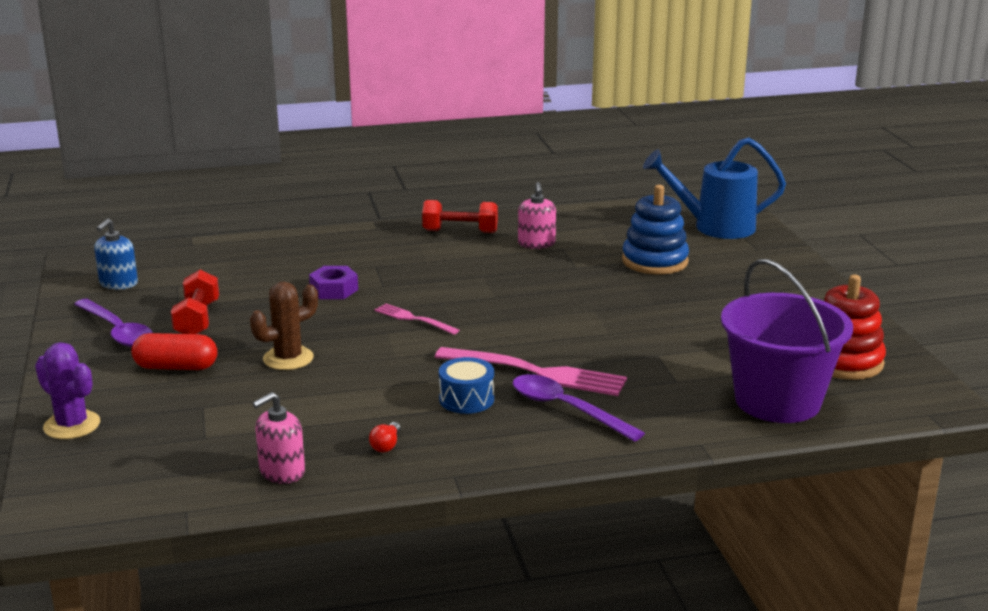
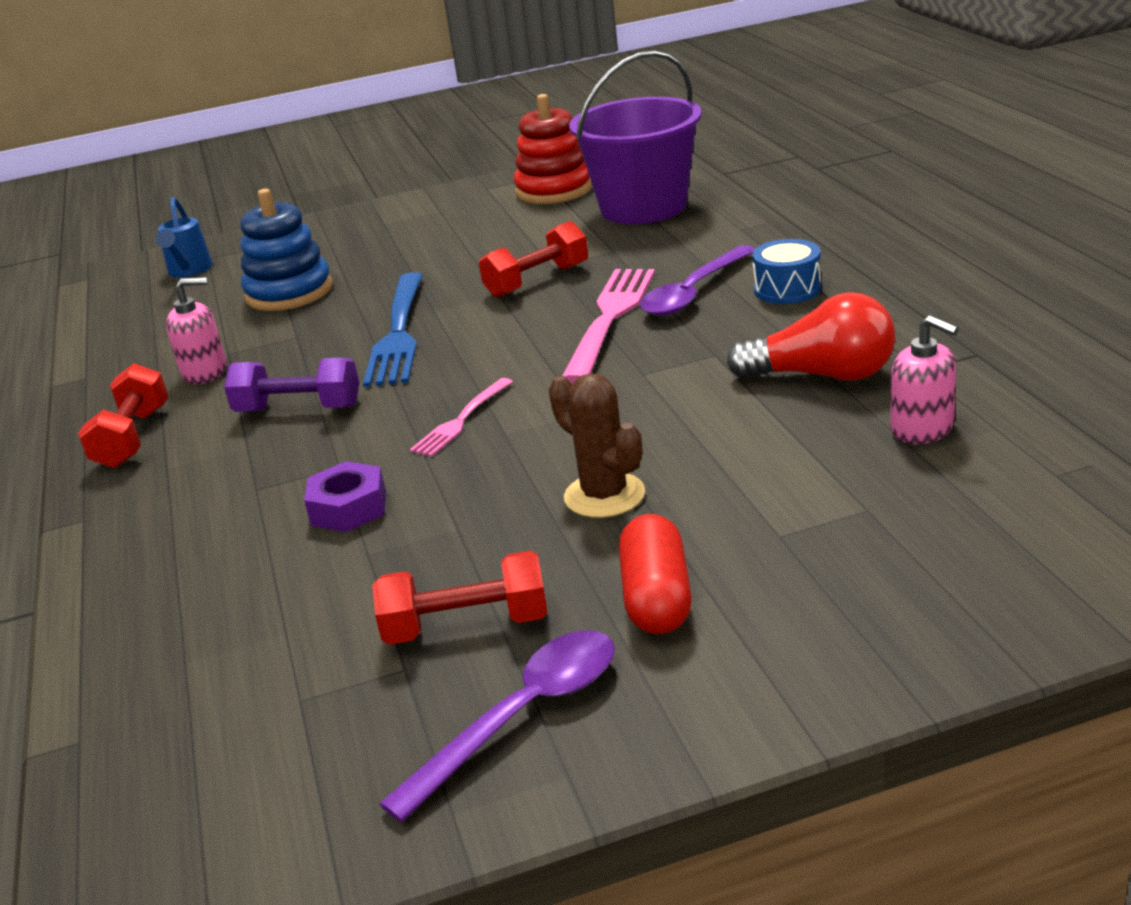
camera: 90 degrees left, 5 degrees up
purple cactus [35,342,100,439] -> none
blue soap dispenser [94,219,138,290] -> none
red light bulb [369,422,400,452] -> red light bulb [727,292,896,381], size x2.40
blue drum [439,357,494,414] -> blue drum moved to [752,239,821,304]
blue watering can [643,138,786,239] -> blue watering can [156,197,213,278], size x0.57
none -> purple dumbbell [224,358,359,412]
none -> blue fork [363,272,423,387]
none -> red dumbbell [479,221,588,298]

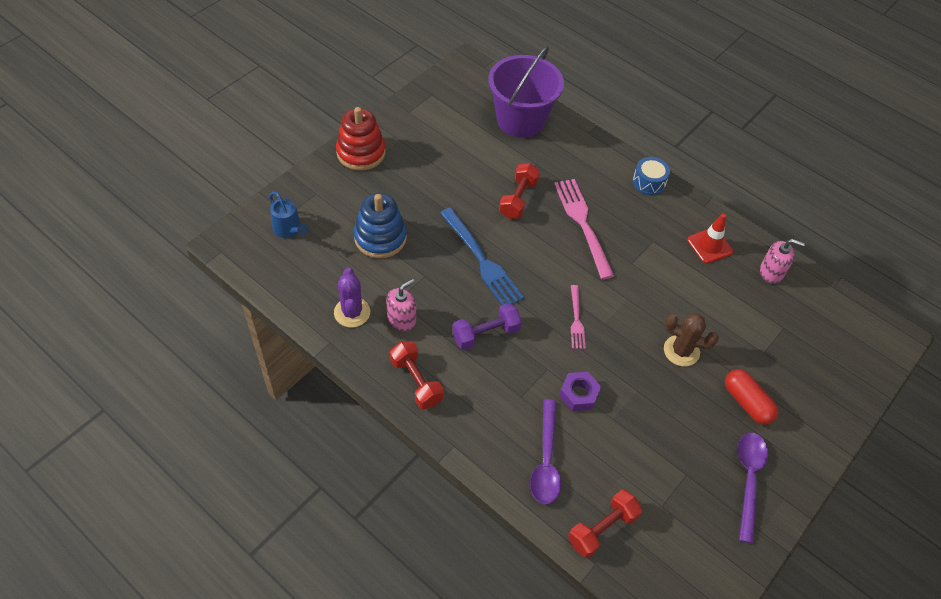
camera: 40 degrees left, 25 degrees up
red dumbbell [372,550,548,645] -> red dumbbell moved to [568,490,642,558]
red stacking toy [514,94,593,204] -> red stacking toy moved to [336,107,386,171]
purple spoon [640,245,755,316] -> purple spoon moved to [530,399,561,504]
red light bulb [727,292,896,381] -> red traffic cone [687,214,733,264]
none -> purple cactus [334,268,370,327]

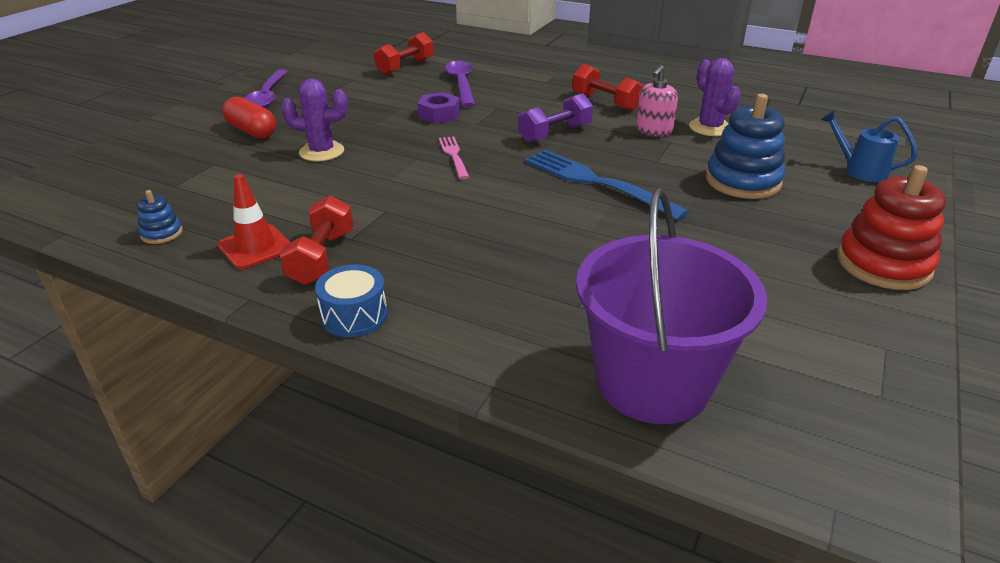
camera: 170 degrees right, 20 degrees down
red dumbbell [499,163,540,219] -> red dumbbell moved to [279,195,353,285]
pink fork [554,179,614,279] -> none
brown cactus [664,314,719,367] -> purple cactus [281,79,348,161]
pink soap dispenser [760,239,805,284] -> blue stacking toy [137,190,183,244]

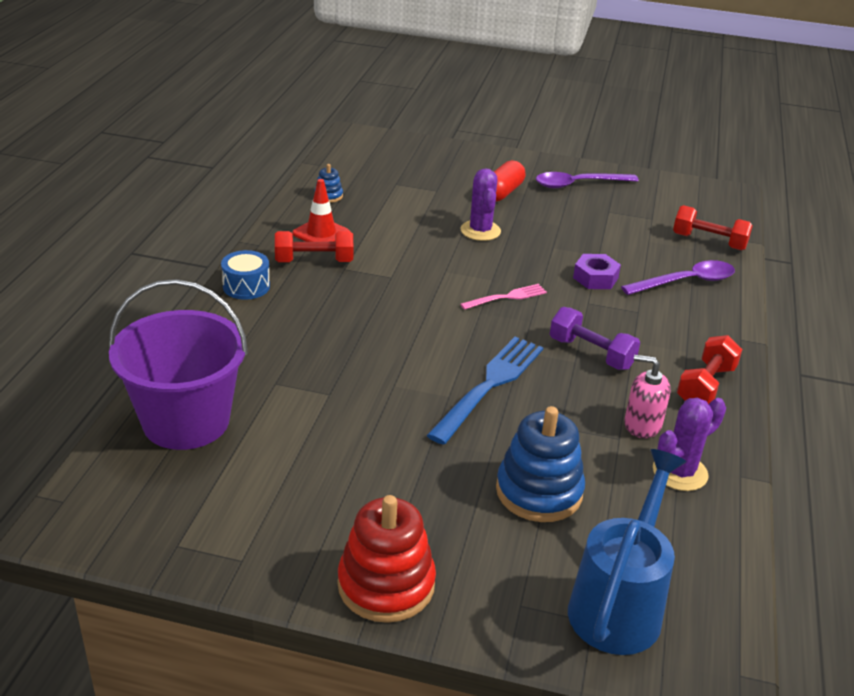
camera: 75 degrees right, 0 degrees up
blue watering can [820,110,918,182] -> blue watering can [568,449,686,655], size x1.75

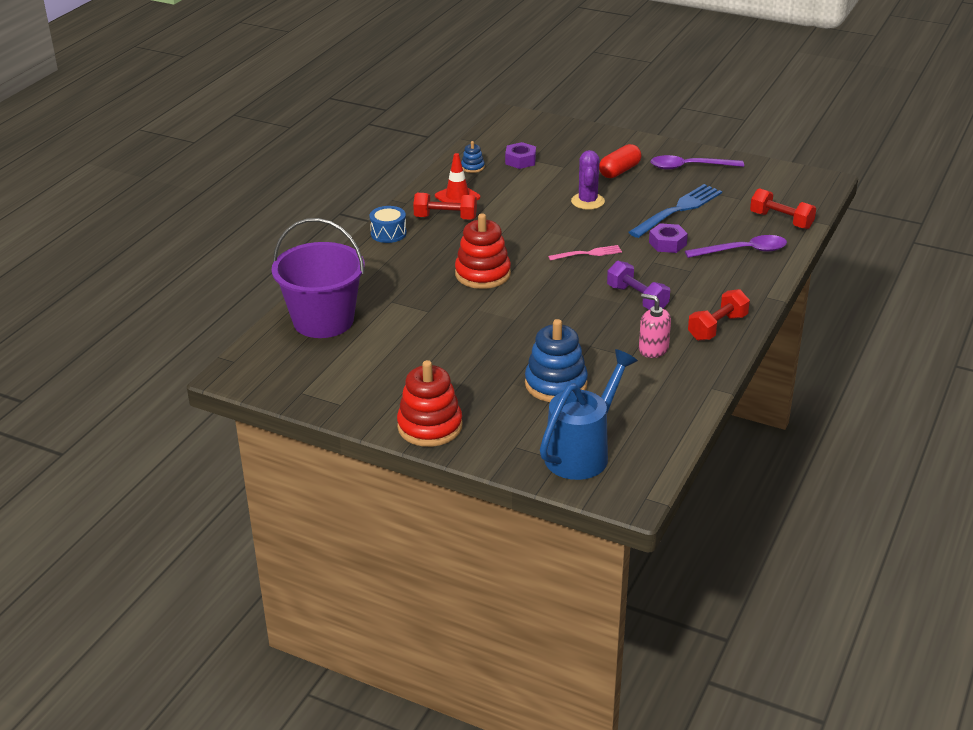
camera: 15 degrees right, 0 degrees up
blue fork [427,337,543,445] -> blue fork moved to [629,184,722,238]
purple cactus [653,398,726,491] -> none
none -> red stacking toy [455,213,511,289]
none -> purple nut [505,142,536,169]

